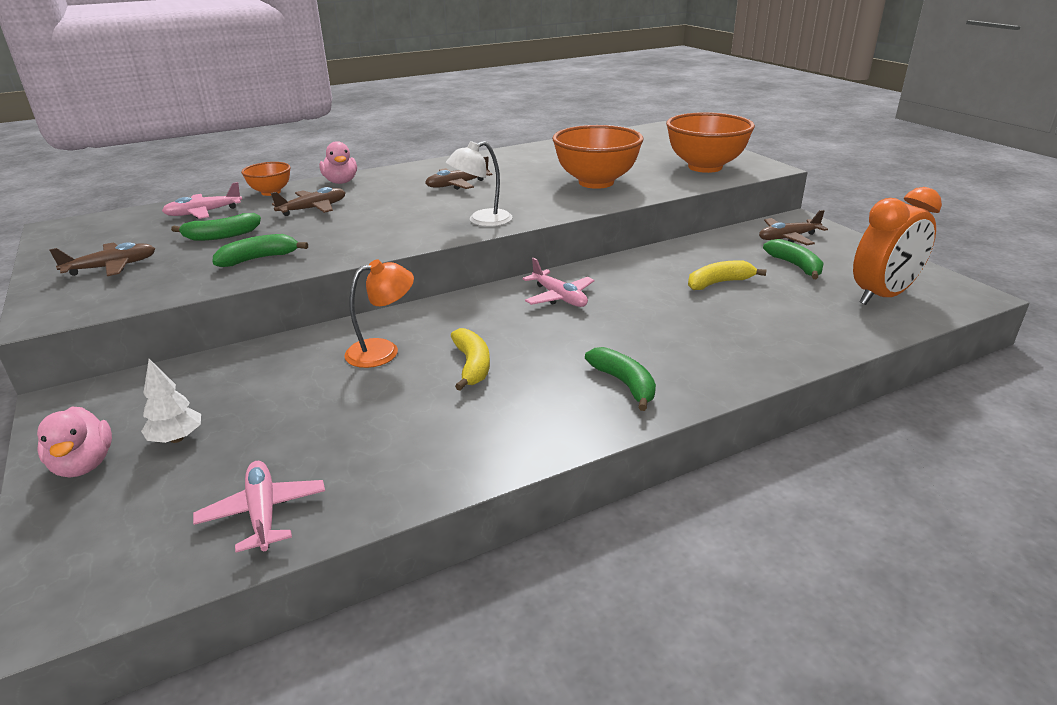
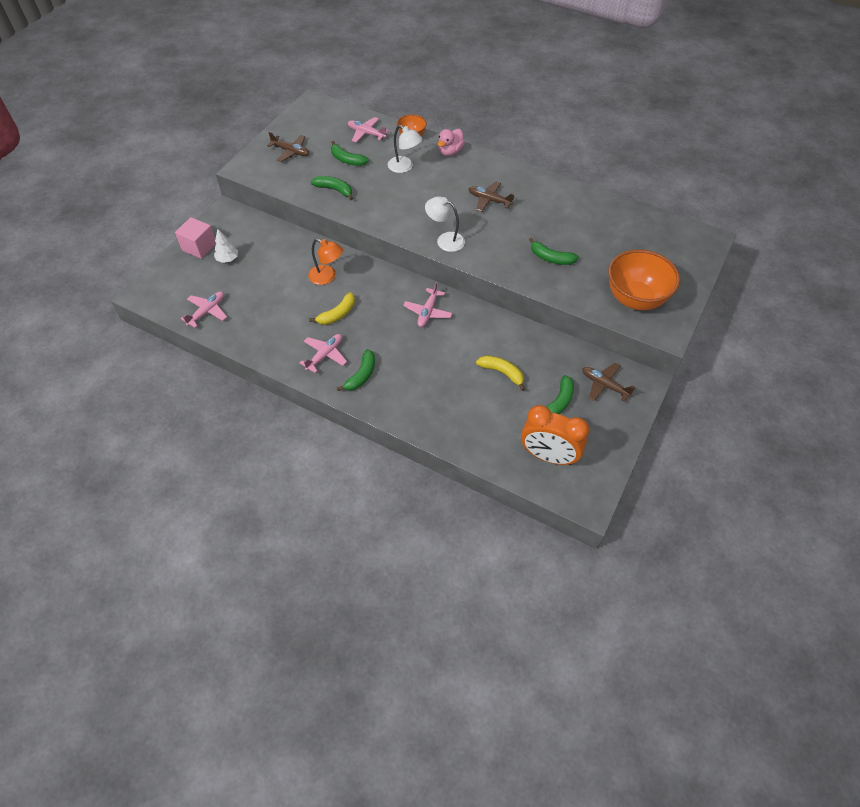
camera: 55 degrees right, 25 degrees up
pink duck [37,407,112,478] -> pink cube [175,217,216,259]
brown plane [271,187,346,216] -> white lamp [388,125,422,173]
orange bowl [552,125,643,189] -> green banana [529,237,579,265]
none -> pink plane [299,334,347,373]

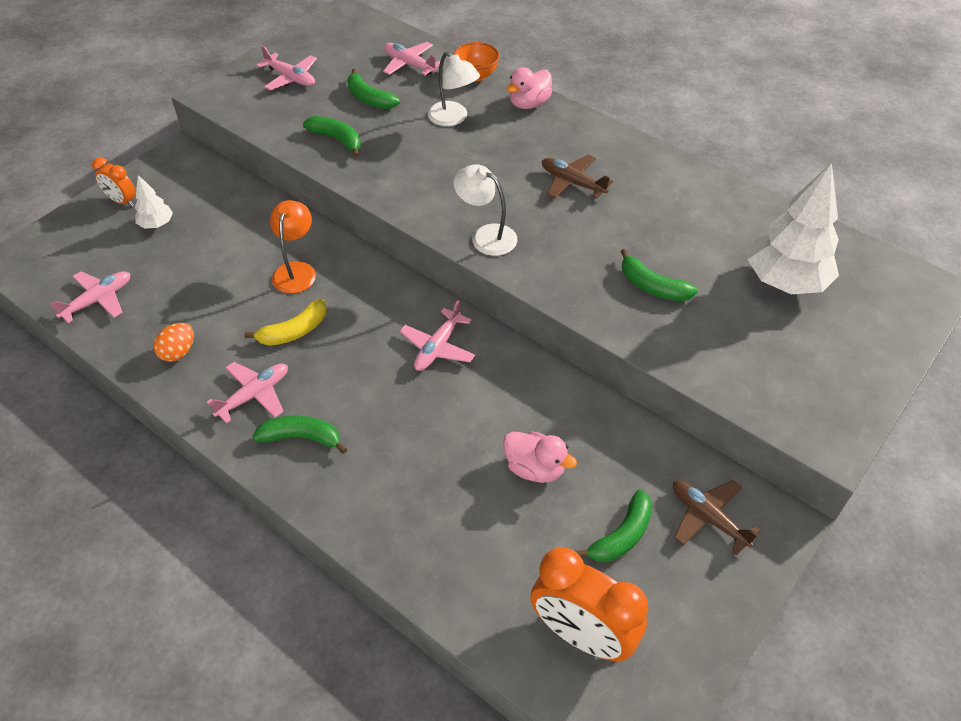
camera: 10 degrees right, 5 degrees down
pink cube [175,217,216,259] -> orange clock [92,157,136,207]
brown plane [267,132,310,162] -> pink plane [256,46,317,90]
orange lamp [308,239,343,285] -> orange lamp turned 120 degrees counterclockwise [270,200,316,294]
green banana [337,349,375,391] -> green banana turned 120 degrees counterclockwise [253,416,347,454]
yellow banana [476,355,525,391] -> pink duck [503,431,577,483]
orange bowl [608,249,680,310] -> none
none -> orange egg [154,323,194,362]
none -> white tree [747,163,839,294]

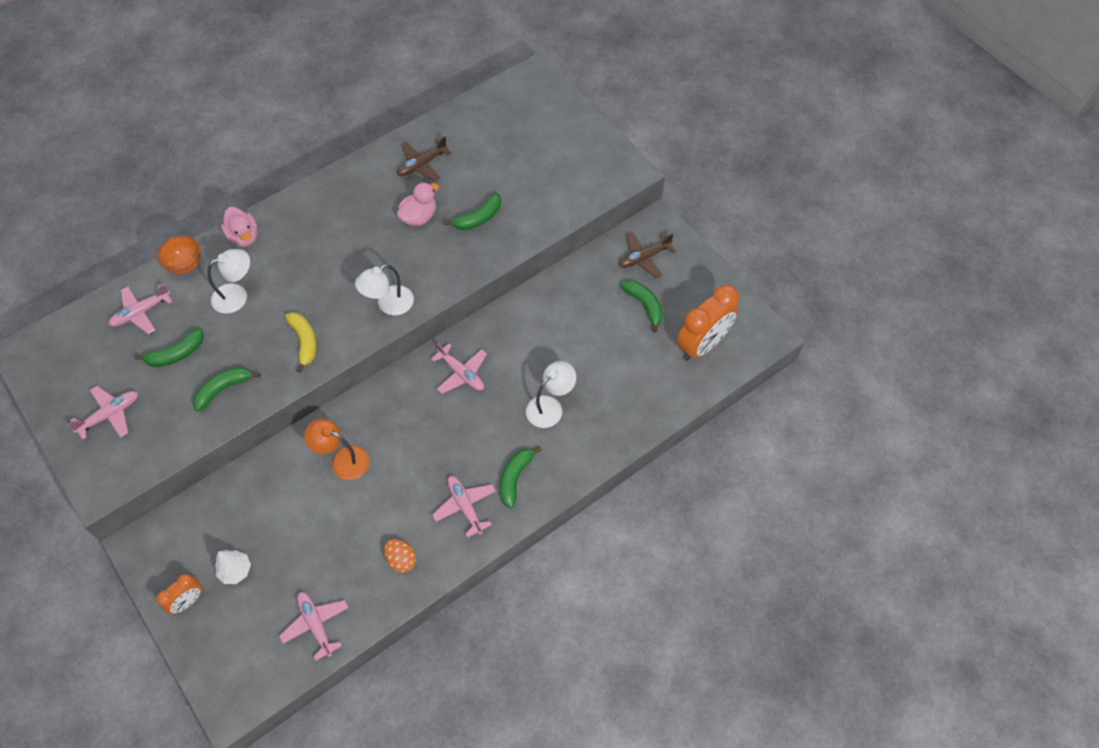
camera: 75 degrees left, 10 degrees up
yellow banana [244,299,327,346] -> yellow banana moved to [285,312,317,373]
pink duck [503,431,577,483] -> pink duck moved to [397,182,439,226]
brown plane [542,155,613,198] -> brown plane moved to [397,136,452,181]
white tree [747,163,839,294] -> none
none -> white lamp [526,361,576,428]

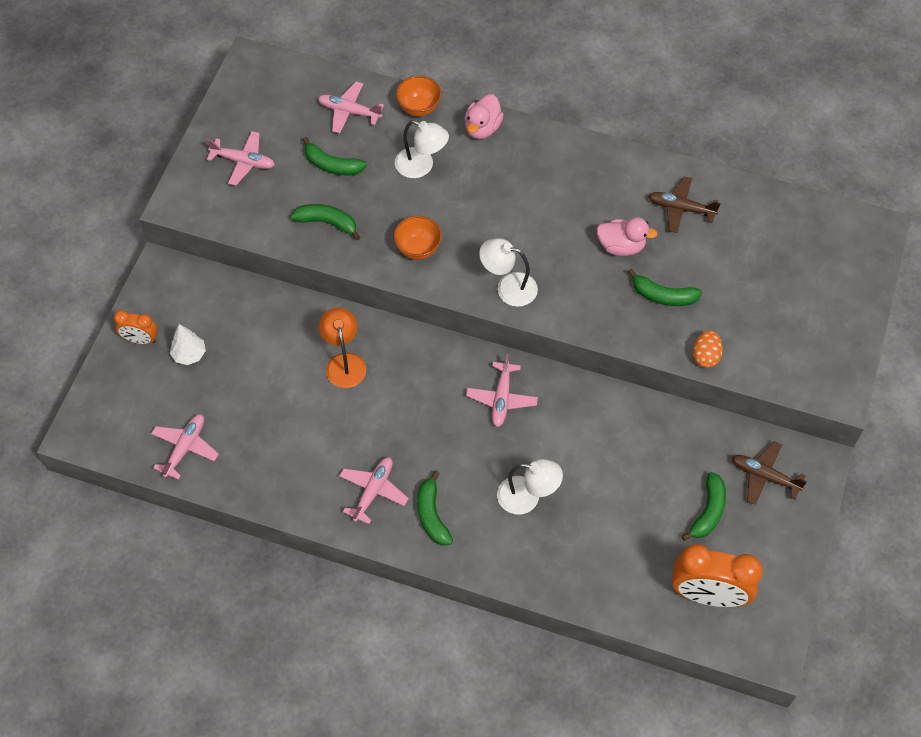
camera: 55 degrees right, 0 degrees up
yellow banana [285,312,317,373] -> orange bowl [393,216,442,260]
orange egg [384,539,416,573] -> orange egg moved to [693,330,723,368]
green banana [500,446,542,508] -> green banana turned 90 degrees counterclockwise [417,471,453,545]

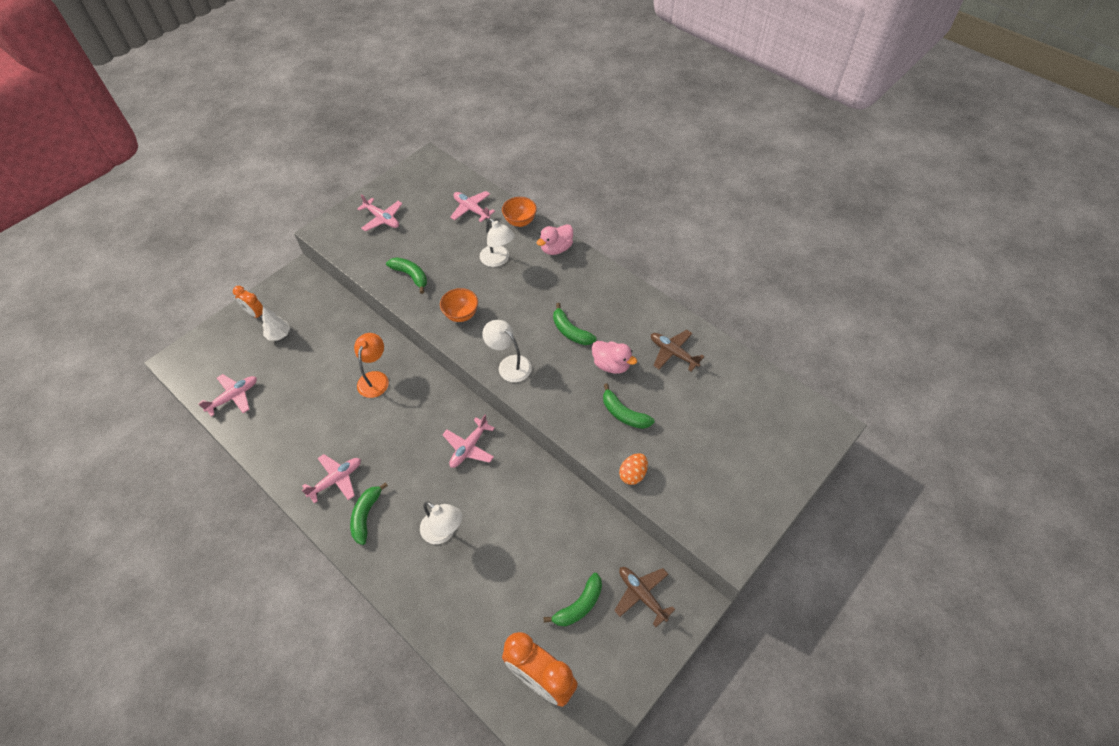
camera: 25 degrees right, 5 degrees down
green banana [302,137,367,176] -> green banana moved to [553,303,596,345]

